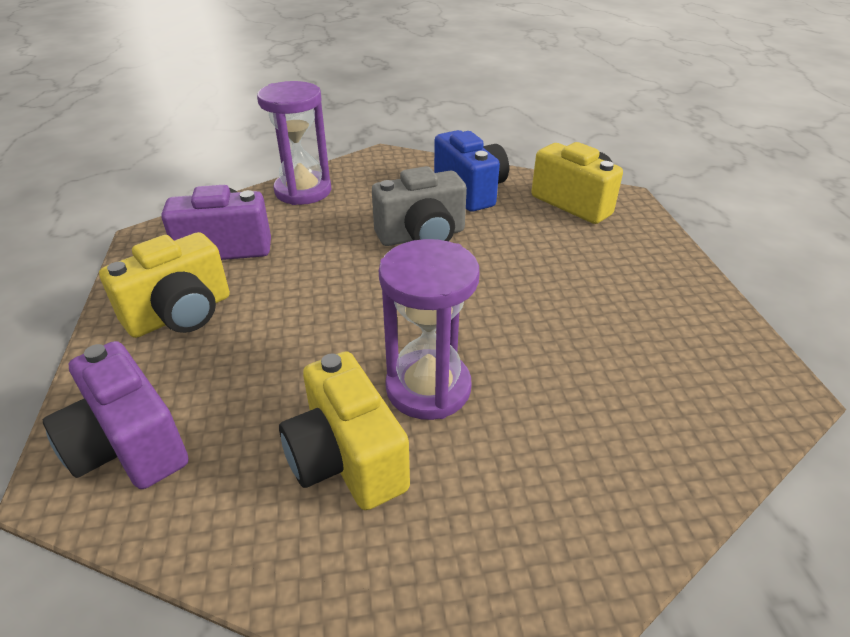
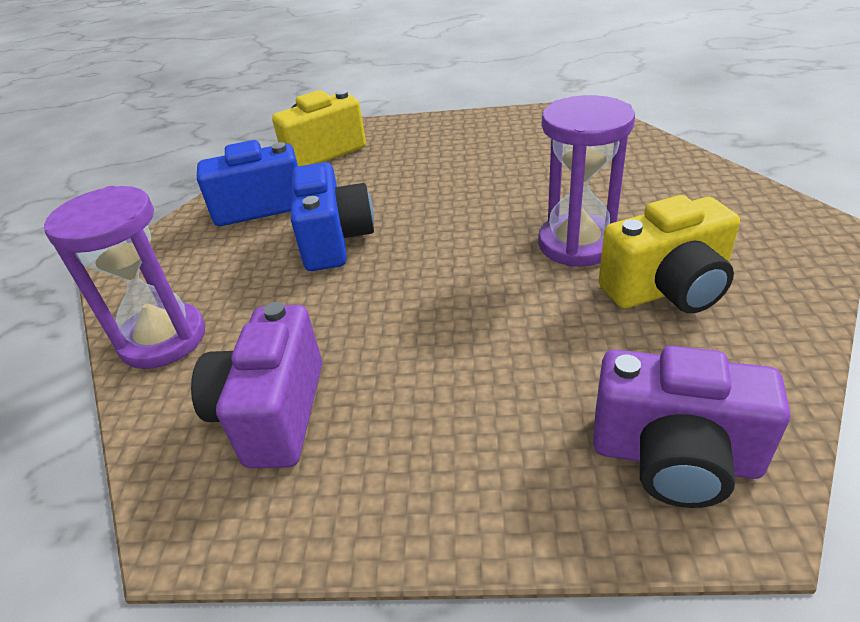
camera: 75 degrees left, 0 degrees up
purple camera [43,341,188,489] -> purple camera turned 45 degrees clockwise [593,346,790,508]
yellow camera [99,232,230,338] -> none
grey camera [372,166,467,246] -> blue camera [291,162,374,271]

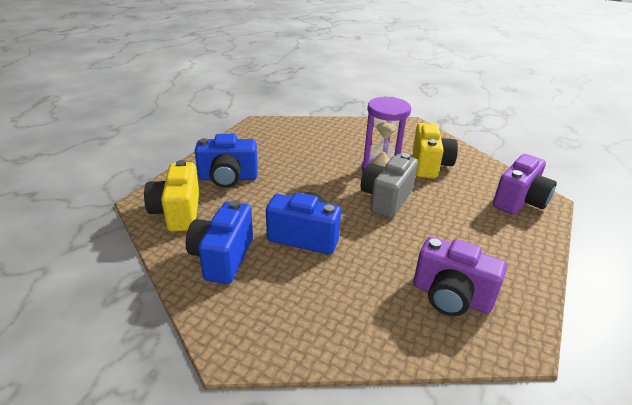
camera: 70 degrees left, 5 degrees down
purple hourglass [44,186,205,369] -> none
none -> blue camera [195,134,258,188]
none -> grey camera [361,153,418,218]

